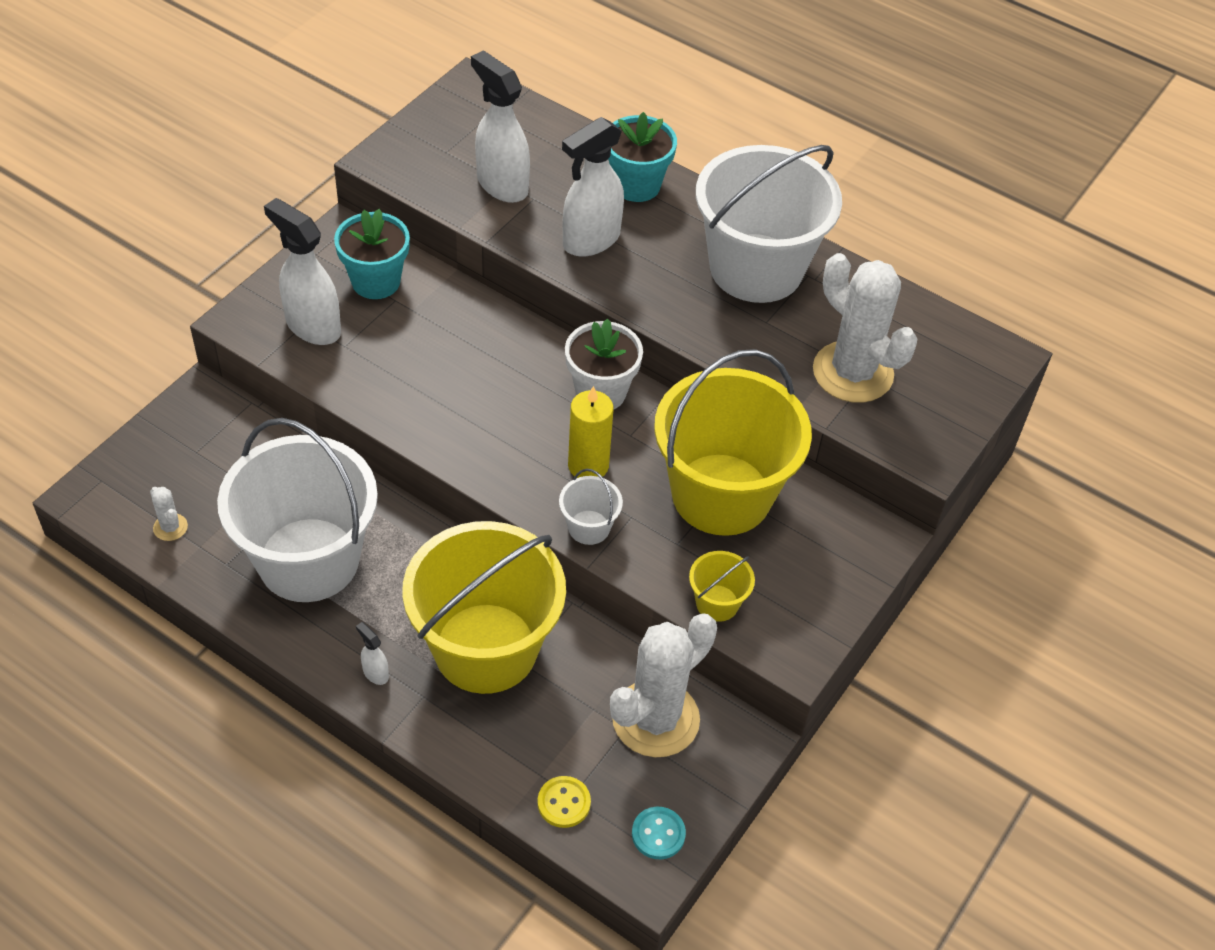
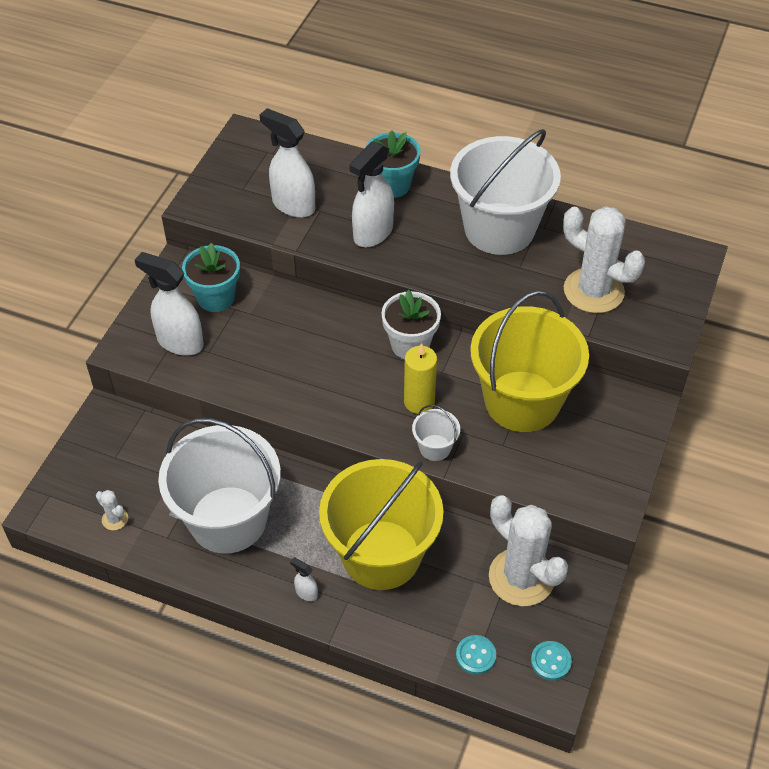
camera: 10 degrees left, 0 degrees up
yellow button [538,776,591,828] -> turquoise button [456,635,496,675]
white cactus [610,613,717,757] -> white cactus turned 75 degrees counterclockwise [489,495,568,606]
yellow bucket [689,551,755,622] -> none

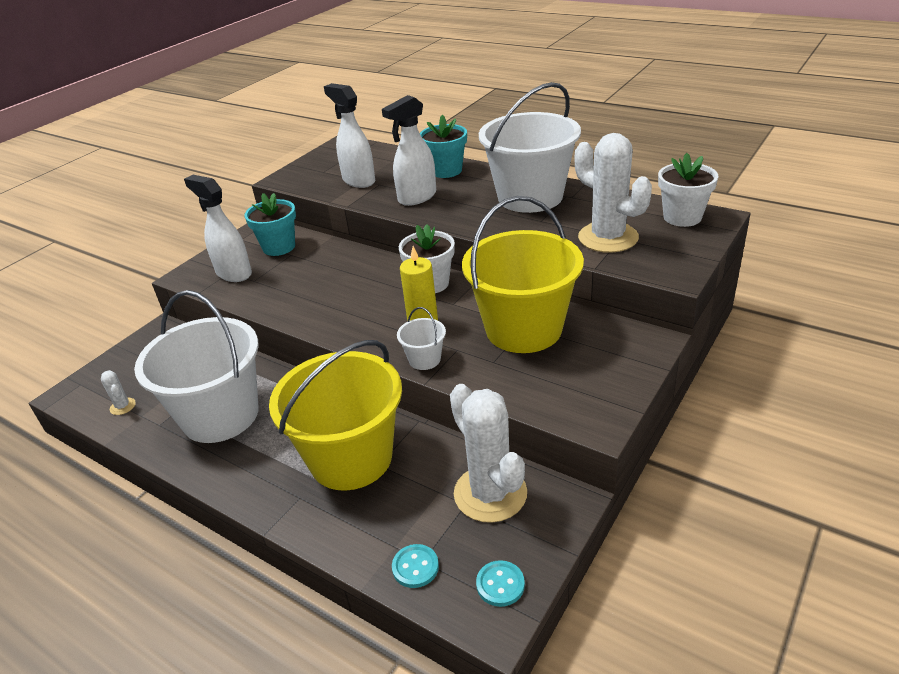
camera: 15 degrees right, 15 degrees down
white spray bottle [290,557,318,601] -> none
none -> white flower pot [658,153,718,227]

